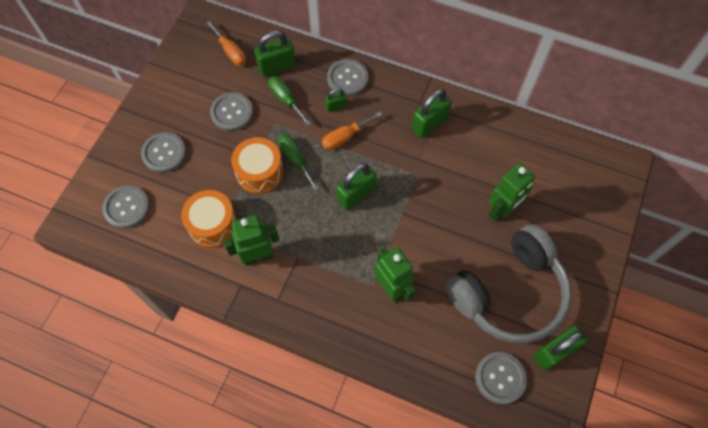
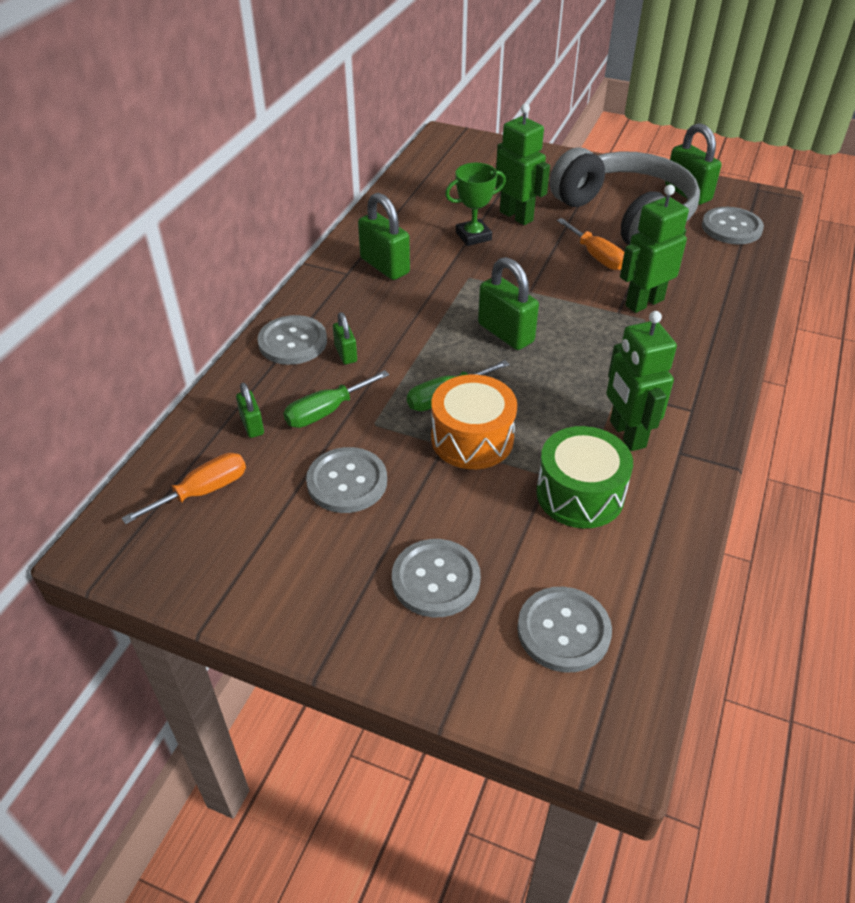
camera: 90 degrees left, 20 degrees down
orange drum [181,190,237,248] -> green drum [536,426,633,528]
green padlock [254,31,296,77] -> green padlock [236,383,264,438], size x0.55
orange screwdriver [322,112,382,150] -> orange screwdriver moved to [557,218,624,270]
none -> green trophy [445,163,506,246]

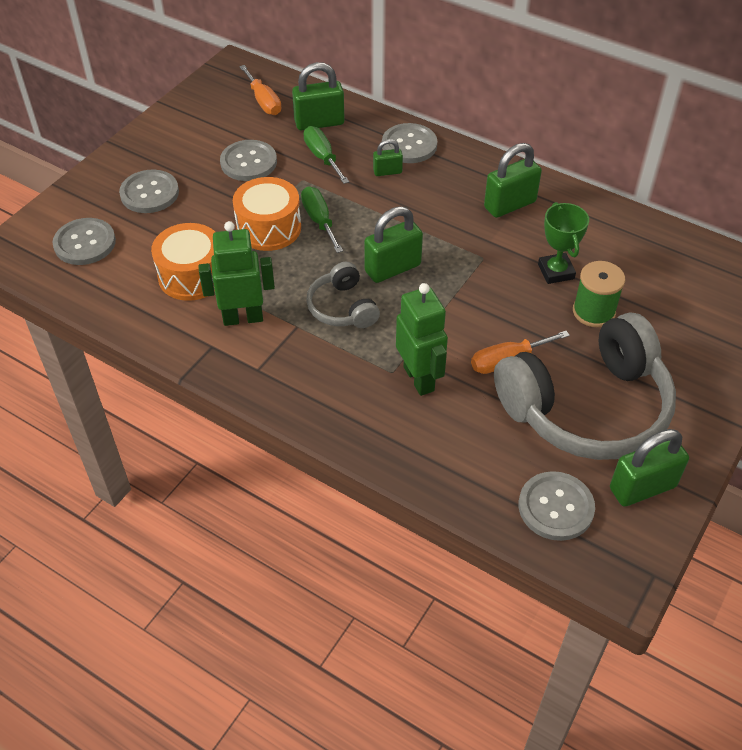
camera: 100 degrees right, 5 degrees up
green padlock [236,383,264,438] -> green padlock [292,62,345,131], size x1.81
green robot [496,104,550,225] -> green spool [573,261,625,327]
green drum [536,426,633,528] -> orange drum [151,223,215,301]
none -> grey headphones [306,262,380,328]

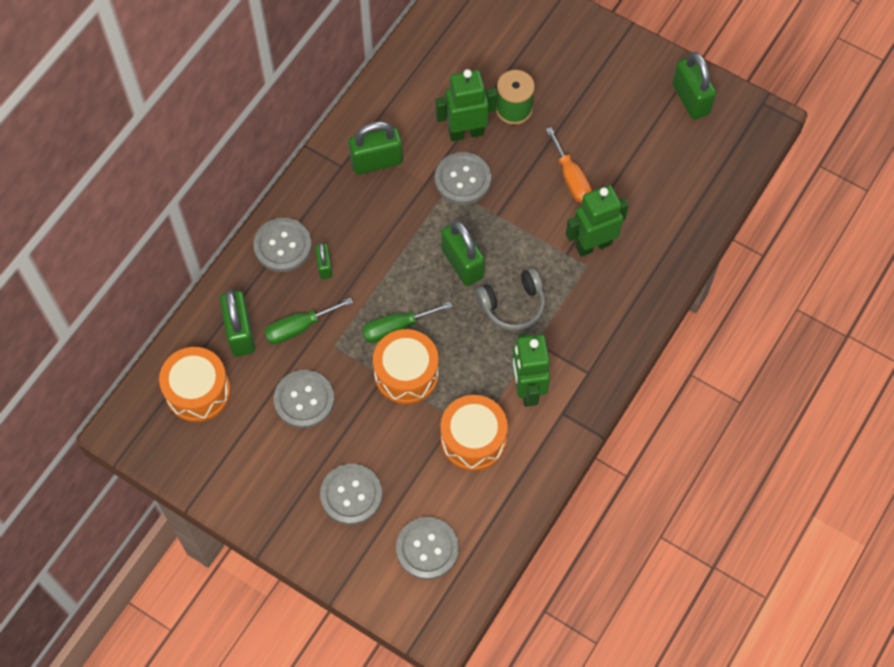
camera: 90 degrees left, 15 degrees up
orange screwdriver [239,65,281,115] -> orange drum [159,347,231,422]
green padlock [484,143,542,218] -> green padlock turned 75 degrees counterclockwise [349,121,403,174]
grey headphones [494,312,676,460] -> none
grey button [519,471,595,541] -> grey button moved to [435,152,491,205]
green trophy [538,202,589,284] -> green robot [436,69,497,141]

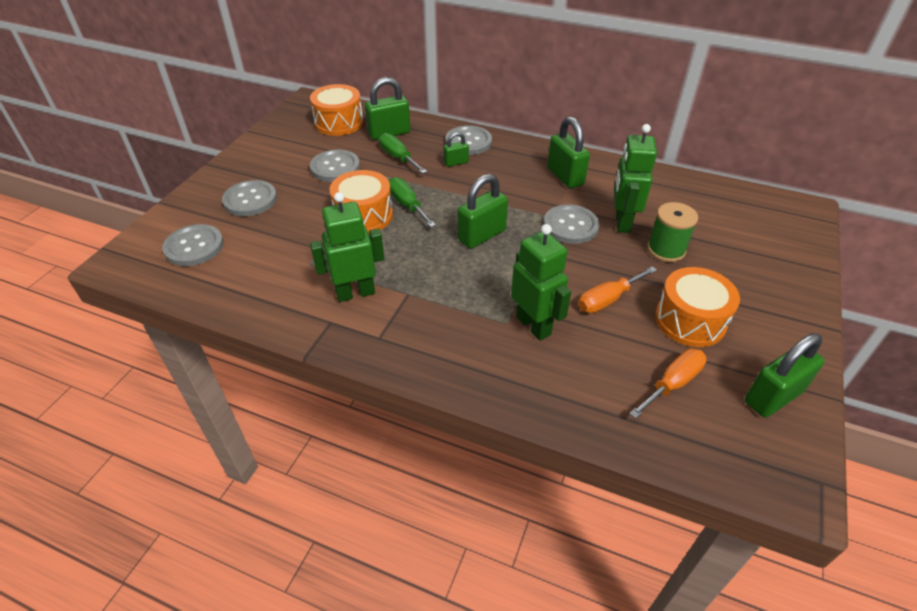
camera: 80 degrees right, 20 degrees down
green robot [436,69,497,141] -> green robot turned 150 degrees counterclockwise [614,124,657,233]
orange drum [441,395,508,471] -> orange drum moved to [655,267,740,347]
grey headphones [476,268,545,331] -> none
none -> orange screwdriver [629,349,707,419]

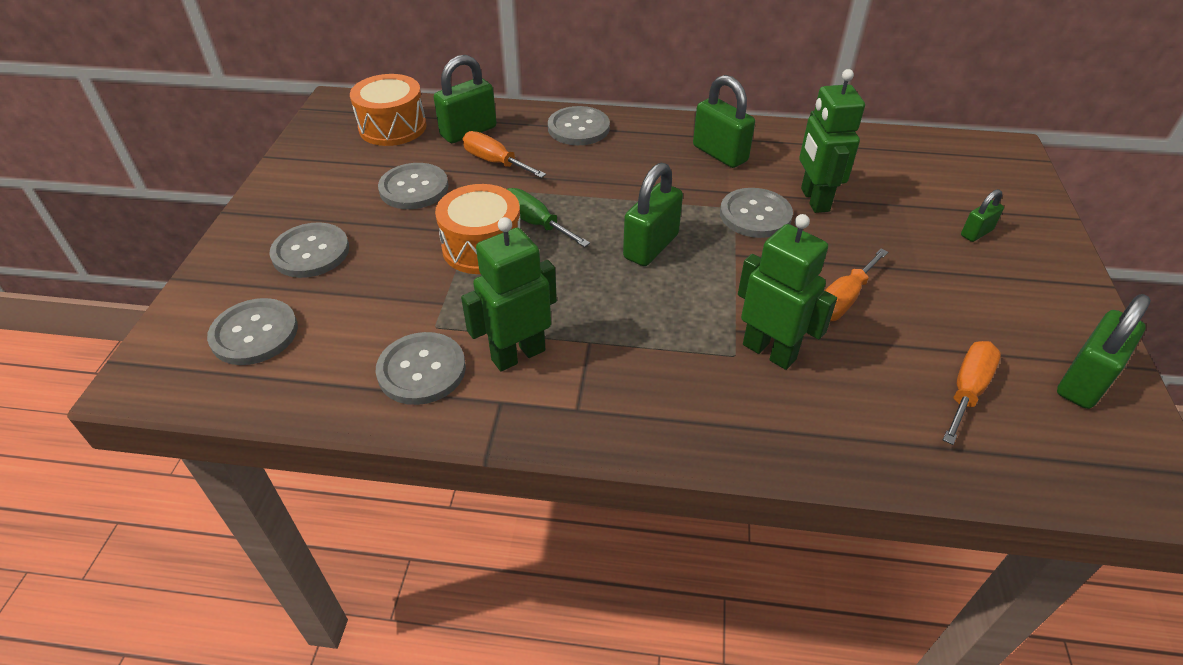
camera: 15 degrees left, 0 degrees up
green screwdriver [379,133,427,174] -> orange screwdriver [462,131,546,178]
green padlock [444,132,469,167] -> green padlock moved to [961,189,1004,242]
green spool [647,202,698,262] -> none
orange drum [655,267,740,347] -> none
none -> grey button [376,332,466,405]

